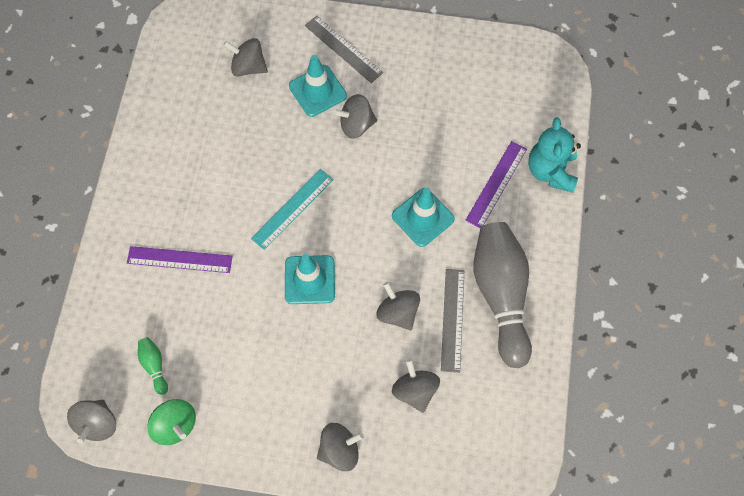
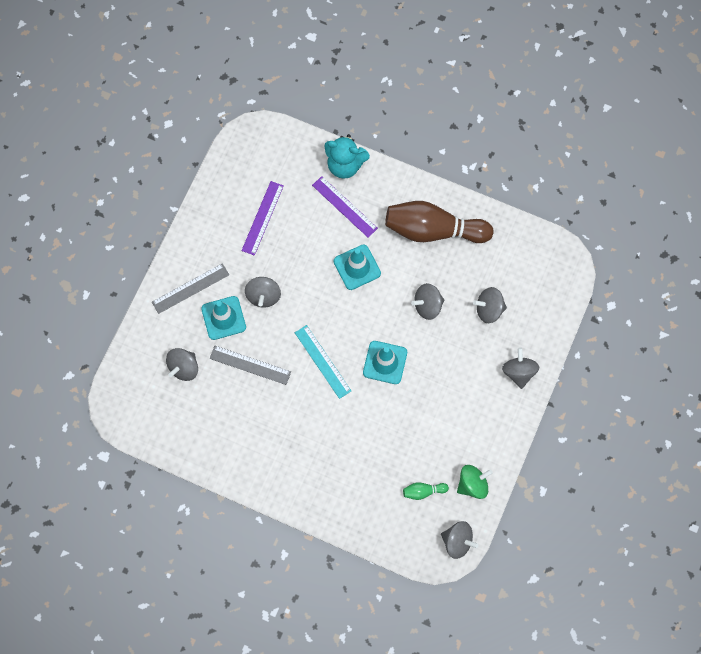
camera: 75 degrees left, 5 degrees up
purple ruler [127,246,232,273] -> purple ruler moved to [241,181,284,256]
grey ruler [441,269,464,373] -> grey ruler moved to [209,346,291,385]
grey bowling pin [473,222,532,368] -> brown bowling pin [385,201,493,243]

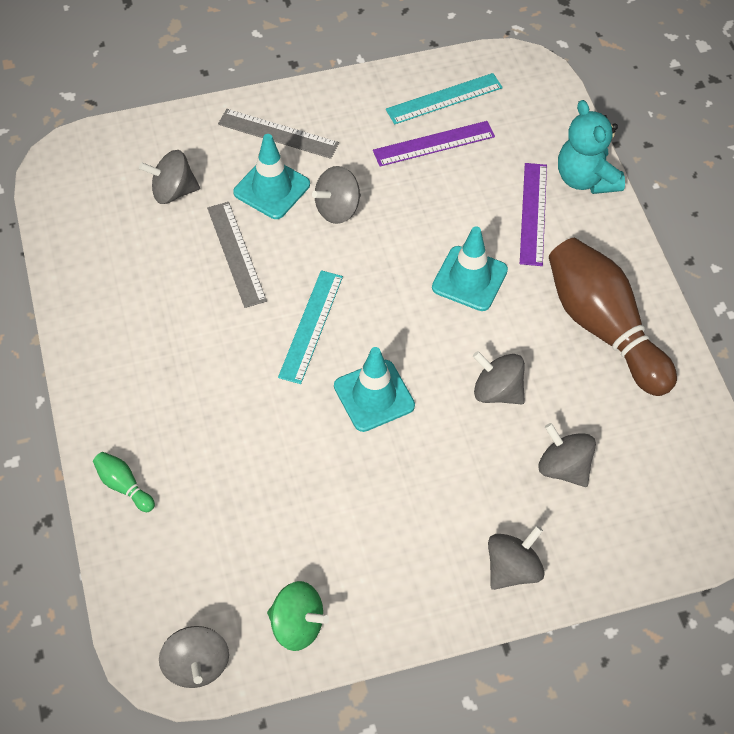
camera: 50 degrees right, 15 degrees down
green bowling pin [403,482,449,500] -> green bowling pin moved to [93,452,155,512]
none -> turquoise ruler [386,73,503,124]

